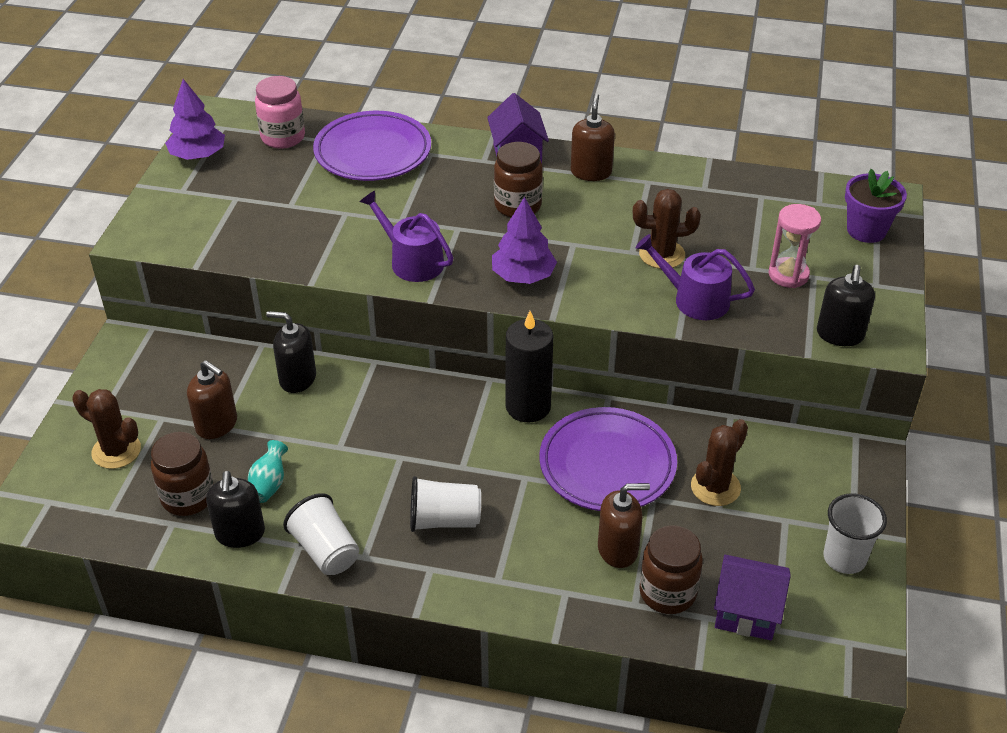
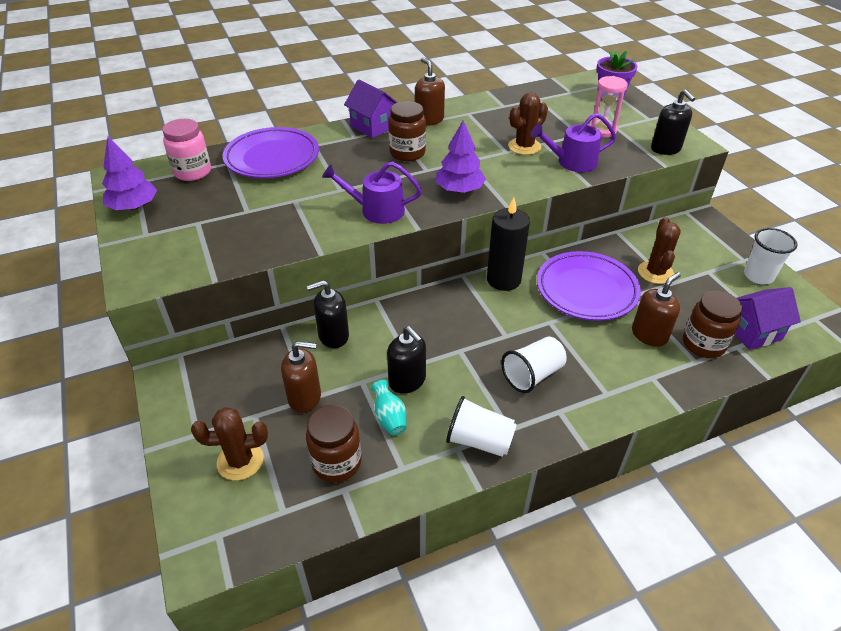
camera: 35 degrees left, 0 degrees up
black soap dispenser [206,471,265,548] -> black soap dispenser moved to [387,326,426,394]

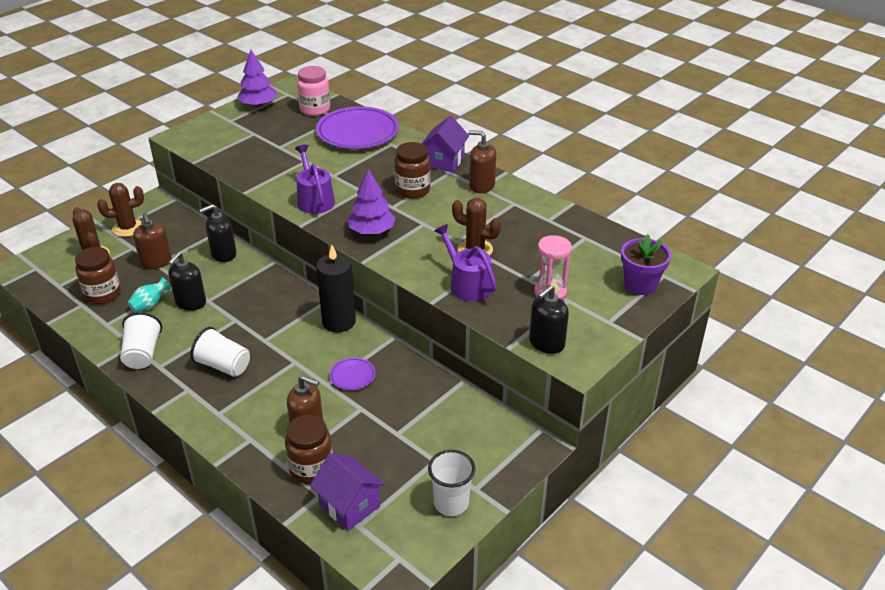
camera: 65 degrees right, 5 degrees down
black soap dispenser [307,280,349,348] -> black soap dispenser turned 75 degrees counterclockwise [199,204,237,262]
brown soap dispenser [415,58,445,126] -> brown soap dispenser turned 105 degrees counterclockwise [468,130,496,193]
purple plate [537,251,641,321] -> purple plate [329,357,376,390], size x0.44
brown cactus [638,217,681,284] -> brown cactus moved to [97,183,144,237]

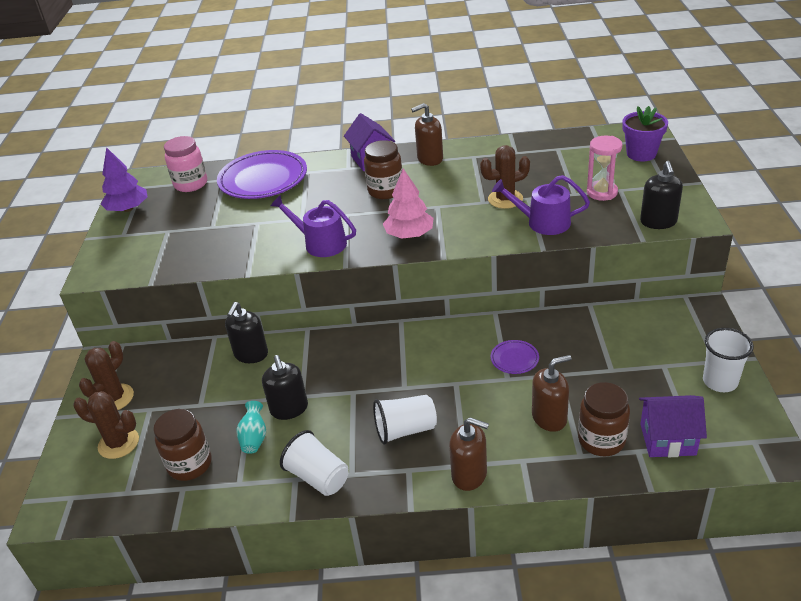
camera: 40 degrees left, 0 degrees up
brown soap dispenser [133,213,172,269] -> brown soap dispenser moved to [449,417,489,491]
black candle [316,245,356,333] -> none
purple tree [347,169,396,234] -> pink tree [383,168,434,239]

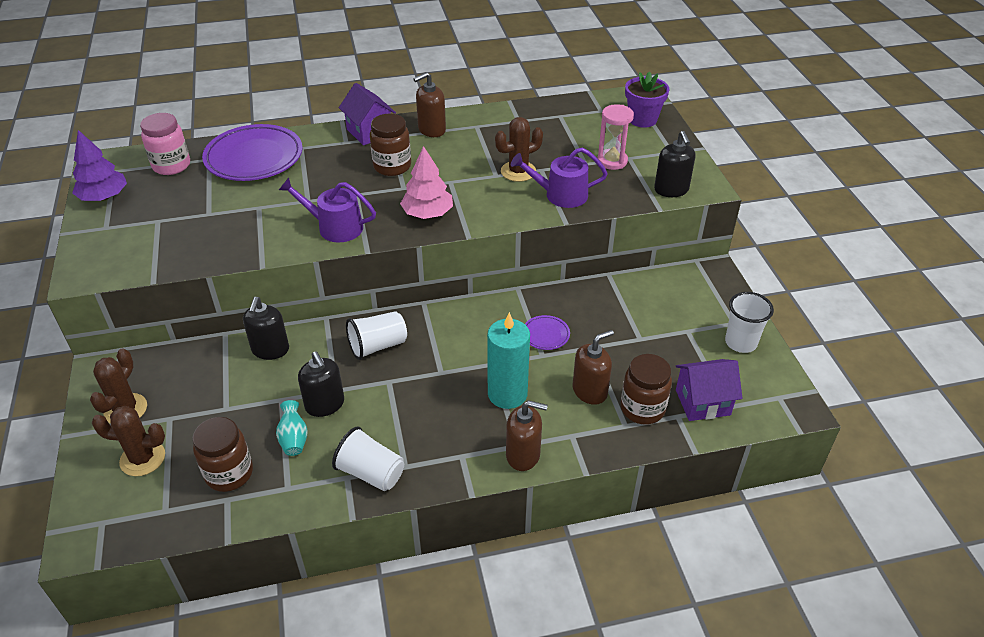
camera: 15 degrees left, 5 degrees up
white cup [373,395,437,445] -> white cup moved to [346,311,407,360]
none -> turquoise candle [487,312,530,409]

